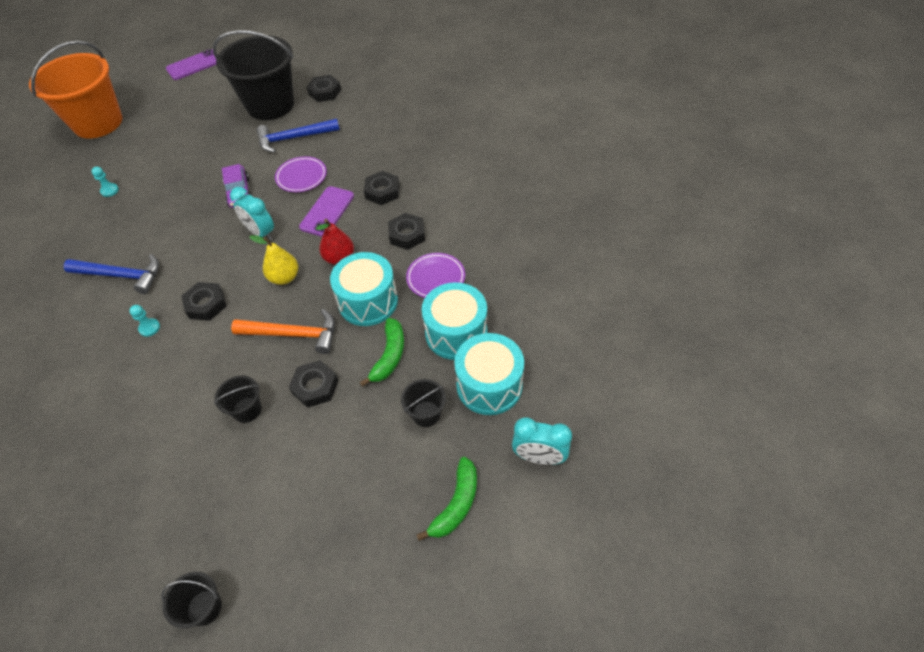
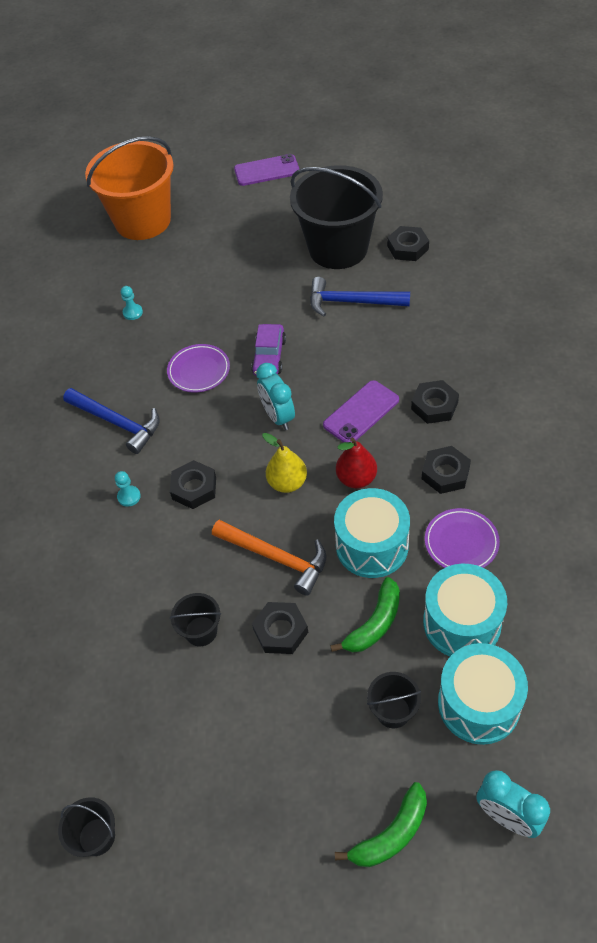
camera: 25 degrees right, 0 degrees up
purple plate [275,156,327,192] -> purple plate moved to [167,344,230,393]

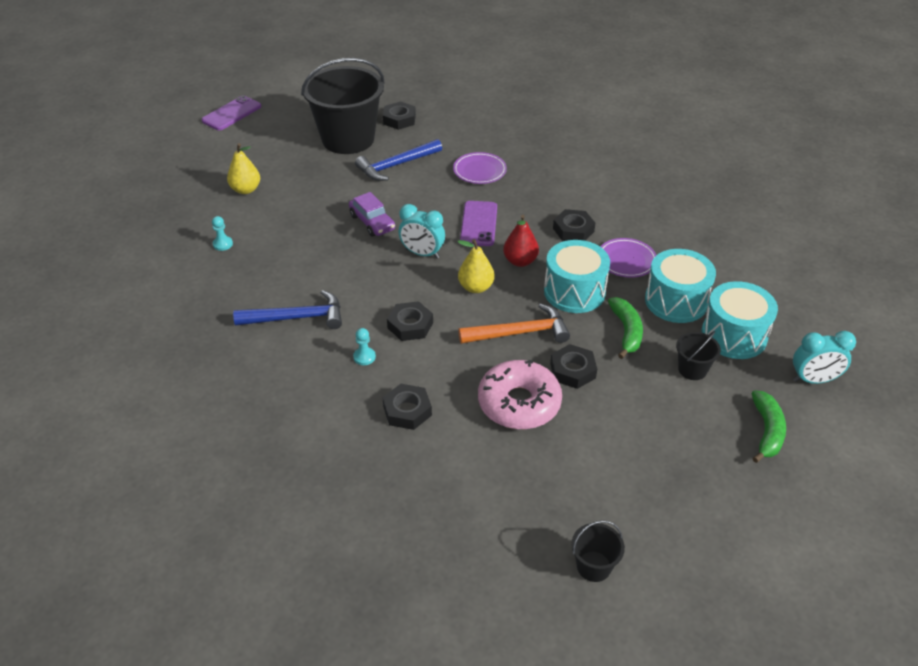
camera: 45 degrees left, 10 degrees down
orange bucket [85,136,174,240] -> none
purple plate [167,344,230,393] -> purple plate moved to [453,152,507,184]
black bucket [170,593,221,646] -> pink donut [478,360,562,429]
black nut [411,380,459,424] -> black nut moved to [382,384,432,430]
none -> yellow pear [227,143,260,194]

